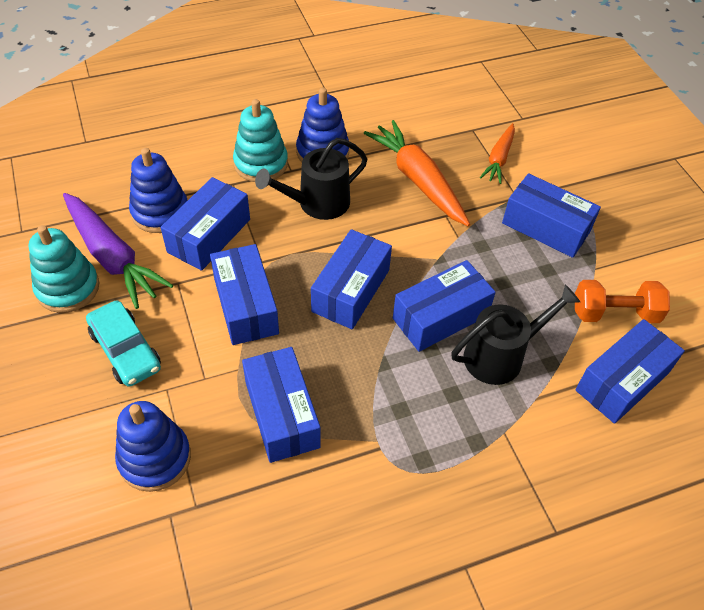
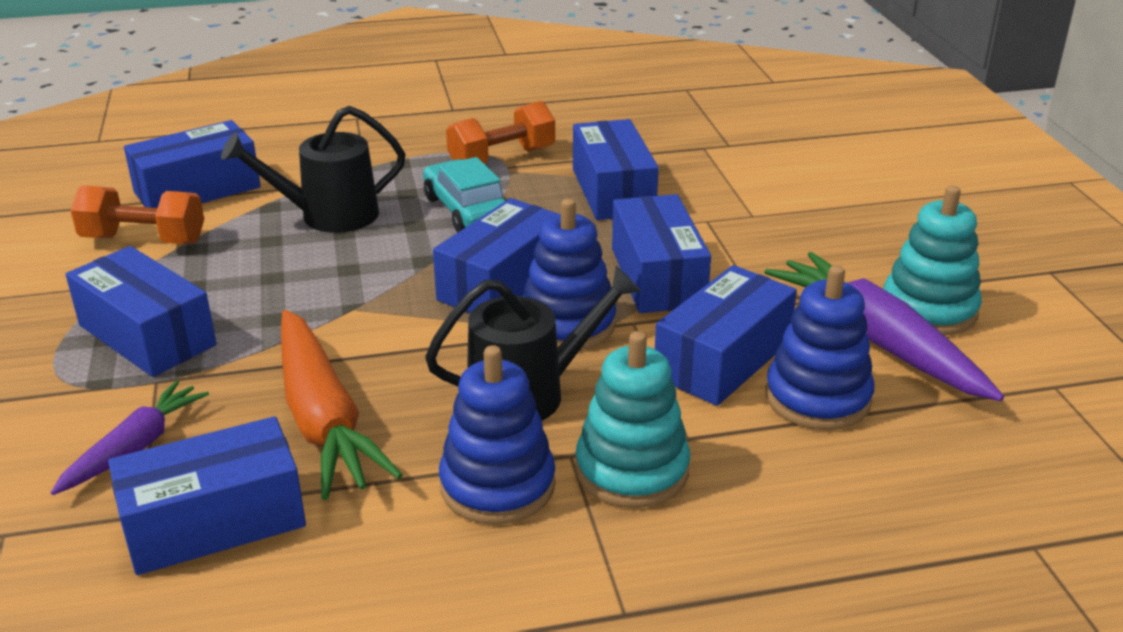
camera: 170 degrees left, 20 degrees down
turquoise car [86,300,161,387] -> turquoise car moved to [423,157,506,232]
blue stacking toy [115,401,191,492] -> blue stacking toy moved to [523,199,616,350]
blue box [393,260,496,352] -> blue box moved to [108,416,306,575]
orange carrot [480,123,515,184] -> purple carrot [51,380,209,495]
none -> orange dumbbell [446,101,555,163]

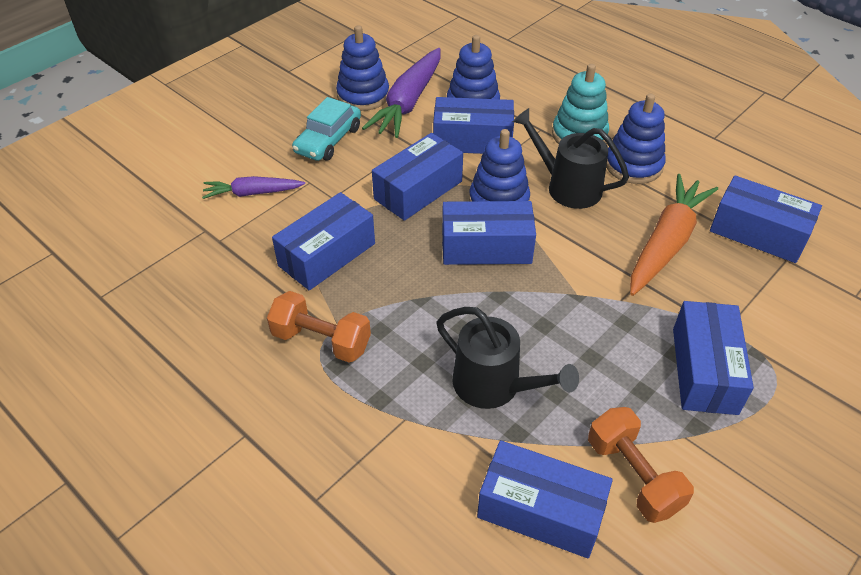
camera: 125 degrees left, 15 degrees up
purple carrot [51,380,209,495] -> purple carrot moved to [202,176,305,199]
turquoise car [423,157,506,232] -> turquoise car moved to [292,97,361,161]
turquoise stacking toy [884,185,982,336] -> blue stacking toy [336,25,389,111]

